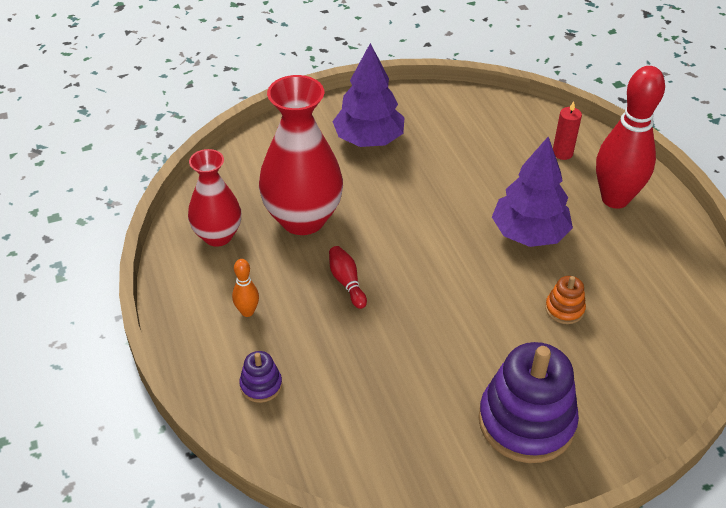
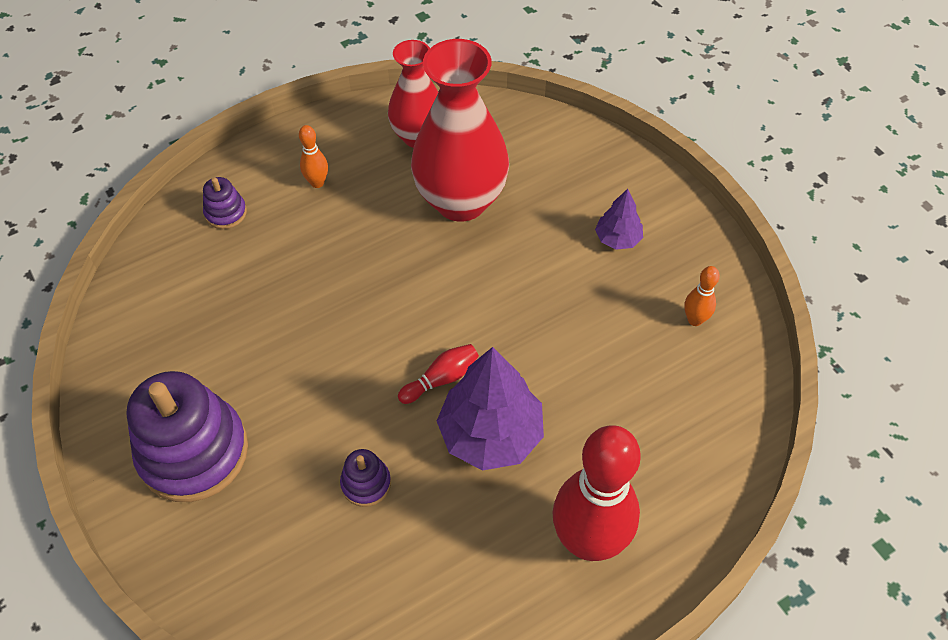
camera: 80 degrees right, 10 degrees up
red bowling pin [329,246,367,309] -> red bowling pin moved to [398,344,479,404]
purple tree [332,43,405,147] -> purple tree [595,189,643,250], size x0.52
orange stacking toy [545,276,586,324] -> purple stacking toy [340,449,391,507]
red candle [553,101,582,160] -> none
none -> orange bowling pin [684,266,720,326]

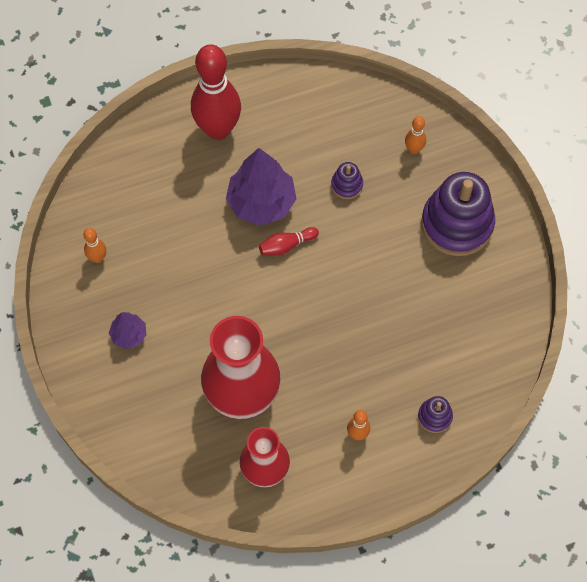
camera: 170 degrees left, 10 degrees up
none -> orange bowling pin [405,116,426,154]

